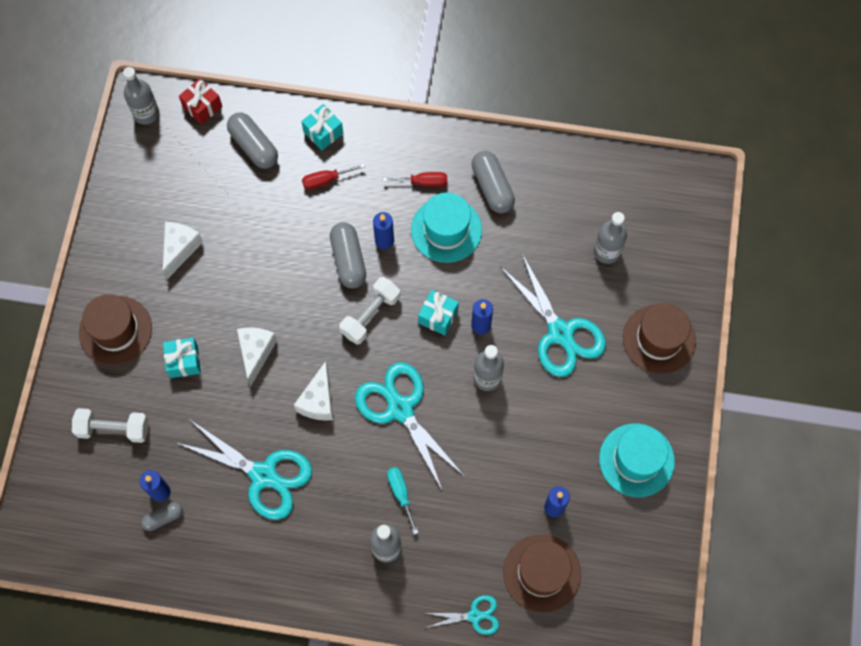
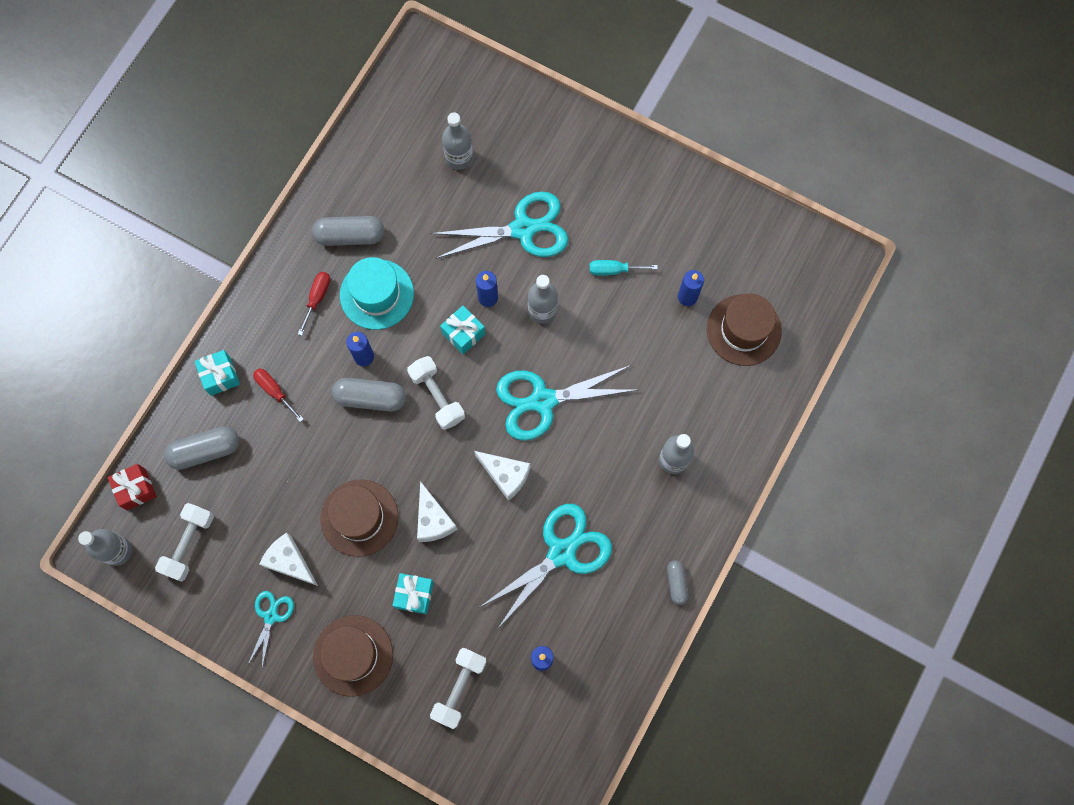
camera: 70 degrees left, 5 degrees up
grey capsule [141,502,183,531] -> grey capsule moved to [667,560,688,605]
white cheese [237,327,277,386] -> white cheese turned 135 degrees counterclockwise [417,481,458,542]
red screwdriver [302,164,365,189] -> red screwdriver turned 135 degrees clockwise [253,368,303,422]
turquoise screwdriver [387,467,418,535] -> turquoise screwdriver moved to [590,260,658,276]
turquoise scissors [426,595,499,635] -> turquoise scissors moved to [247,591,294,668]
turquoise hat [599,423,675,497] -> none
brown hat [623,303,696,374] -> brown hat moved to [321,480,398,557]
none -> white dumbbell [155,503,214,582]

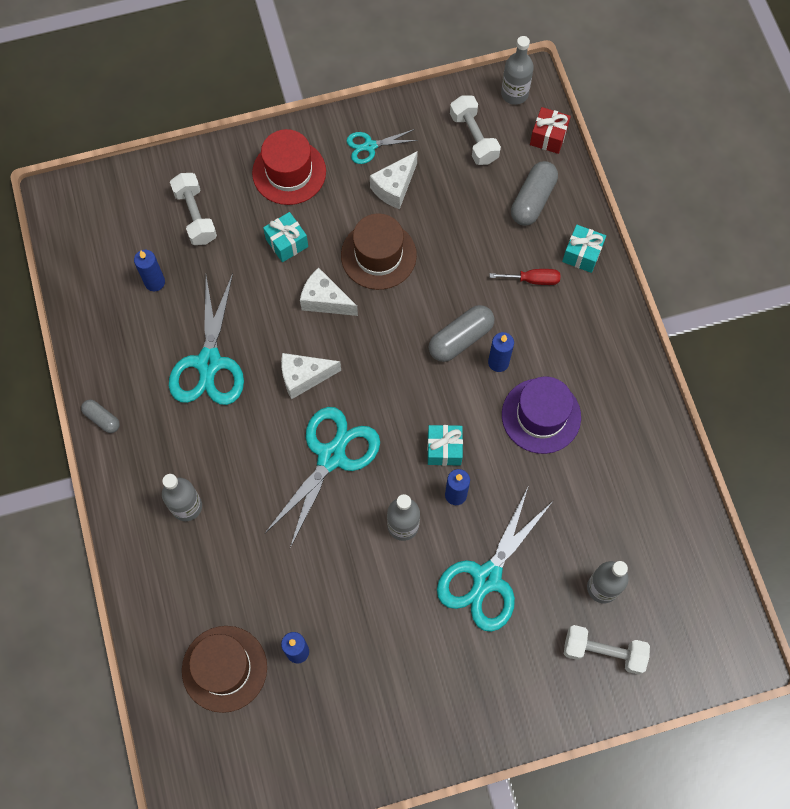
camera: 135 degrees right, 5 degrees down
turquoise scissors [247,591,294,668] -> turquoise scissors turned 105 degrees clockwise [346,129,418,164]
white cheese [259,533,318,586] -> white cheese turned 135 degrees clockwise [370,151,418,209]
red screwdriver [298,272,330,336] -> none
grey capsule [312,216,385,246] -> none
brown hat [313,615,393,697] -> red hat [252,129,326,205]
turquoise hat [340,257,414,330] -> purple hat [502,377,581,454]
white dumbbell [407,356,465,430] -> white dumbbell moved to [564,625,650,675]
turquoise screwdriver [590,260,658,276] -> none

